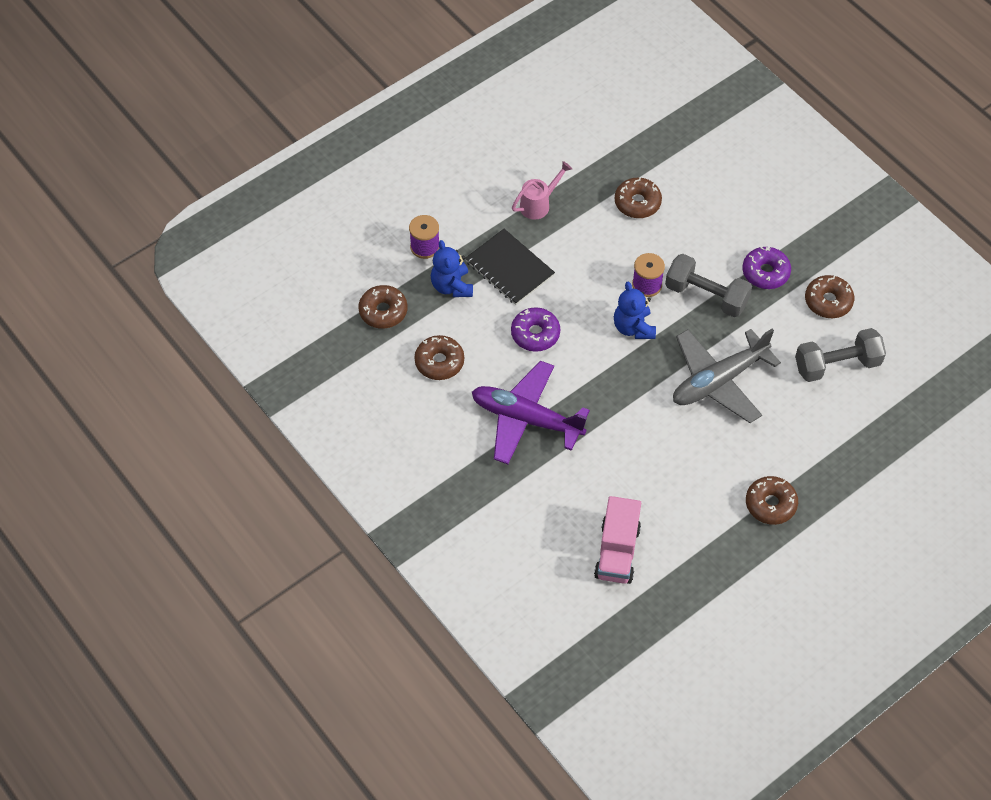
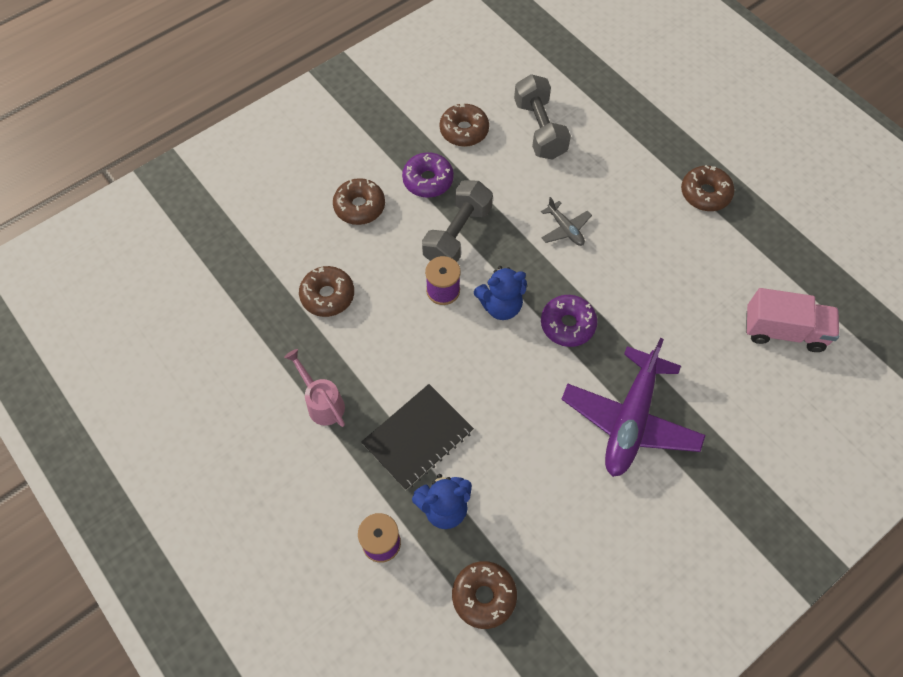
camera: 90 degrees left, 5 degrees up
brown donut [414,335,464,380] -> brown donut moved to [333,178,385,225]
purple donut [511,307,560,352] -> purple donut moved to [541,295,597,347]
grey plane [673,329,781,423] -> grey plane [541,197,592,246], size x0.45

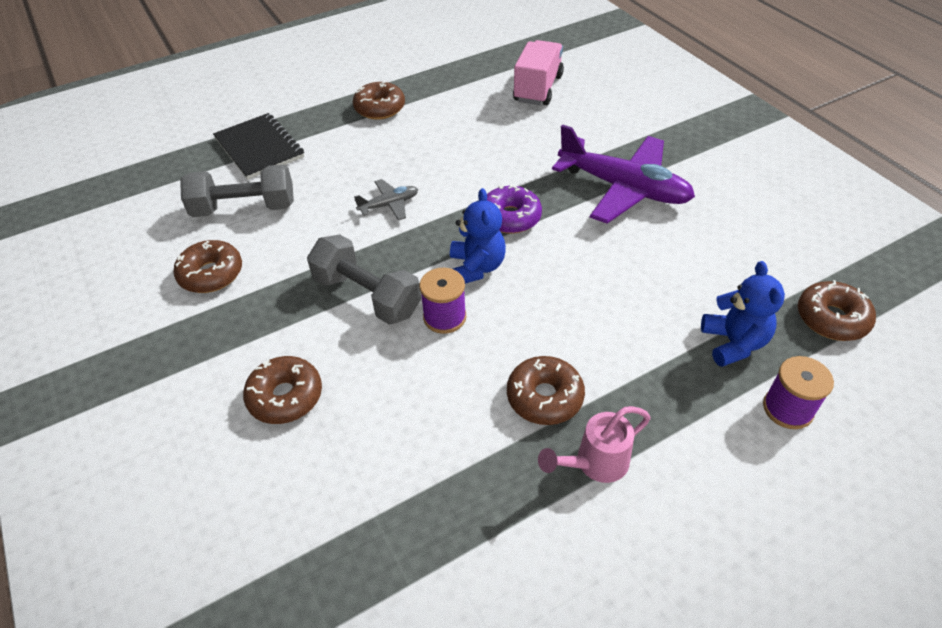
camera: 80 degrees left, 15 degrees down
brown donut [299,266,354,317] -> brown donut moved to [507,356,585,425]
black notebook [361,384,474,490] -> black notebook moved to [213,113,304,180]
purple donut [402,152,454,198] -> none

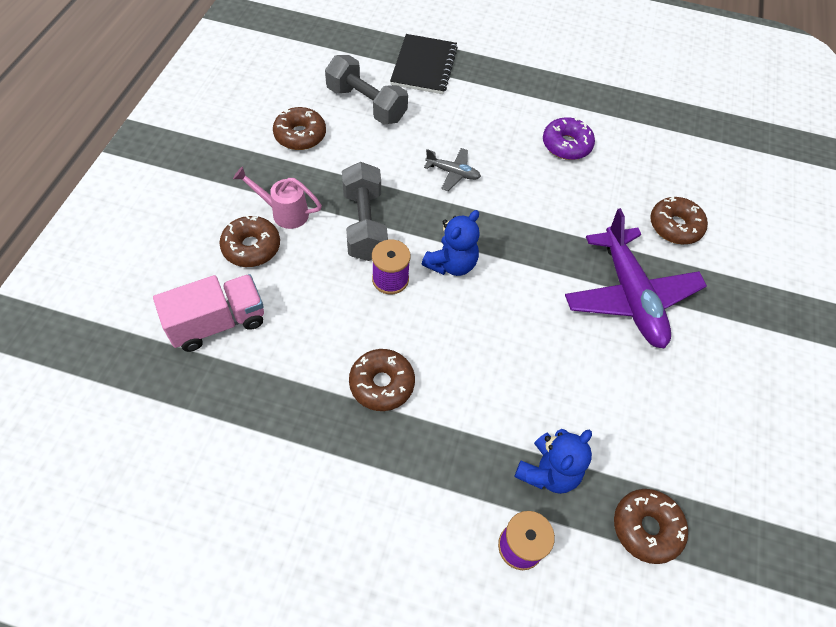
camera: 40 degrees right, 10 degrees up
brown donut [353,82,405,120] -> brown donut moved to [650,197,708,244]
purple donut [487,185,542,234] -> purple donut moved to [543,117,595,160]
pink truck [513,40,564,105] -> pink truck moved to [153,274,264,352]
pink watering can [538,406,651,483] -> pink watering can moved to [233,166,322,229]

